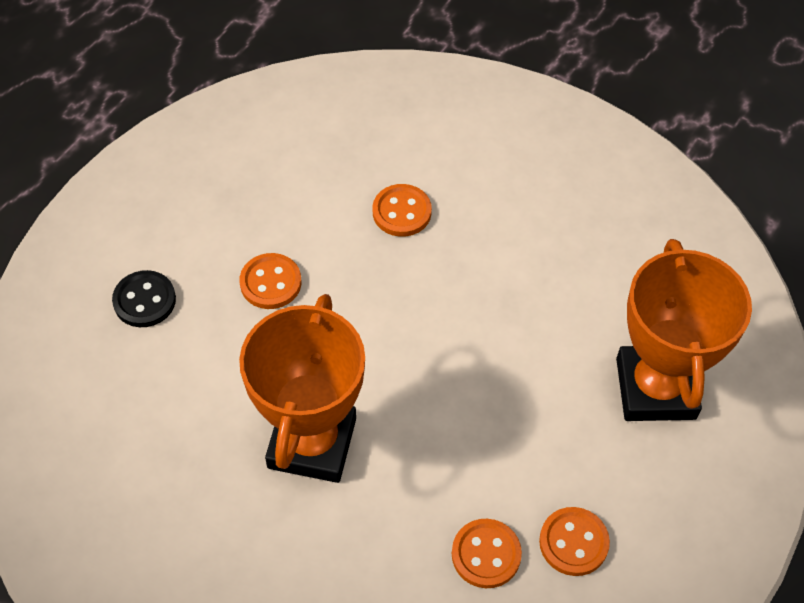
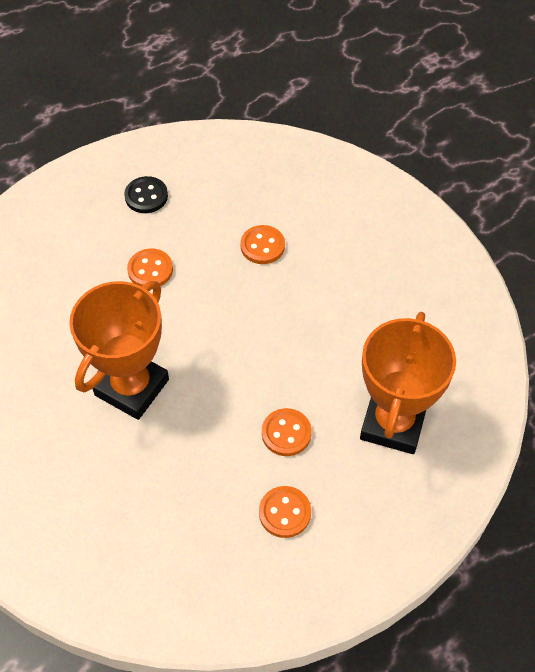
camera: 20 degrees right, 0 degrees up
black button [112,270,176,327] -> black button moved to [124,176,168,213]
orange button [452,519,522,588] -> orange button moved to [262,408,312,456]

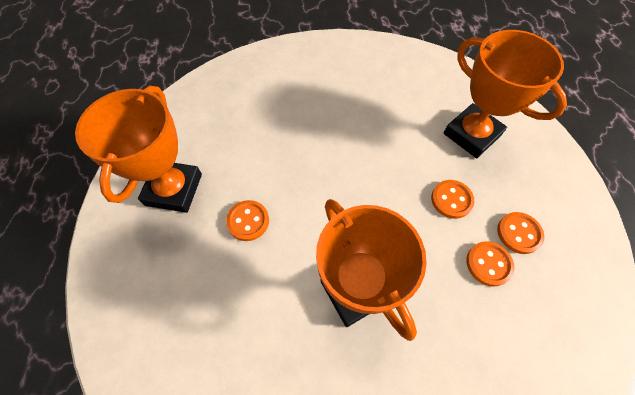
camera: 60 degrees left, 5 degrees up
black button [124,176,168,213] -> orange trophy [75,85,202,213]
orange button [240,225,285,264] -> orange button moved to [466,241,515,287]

